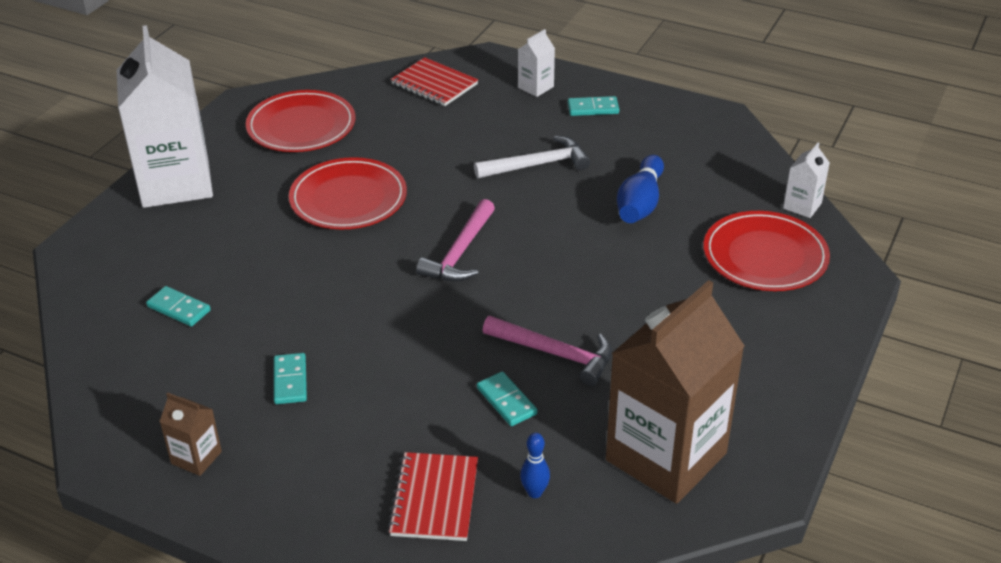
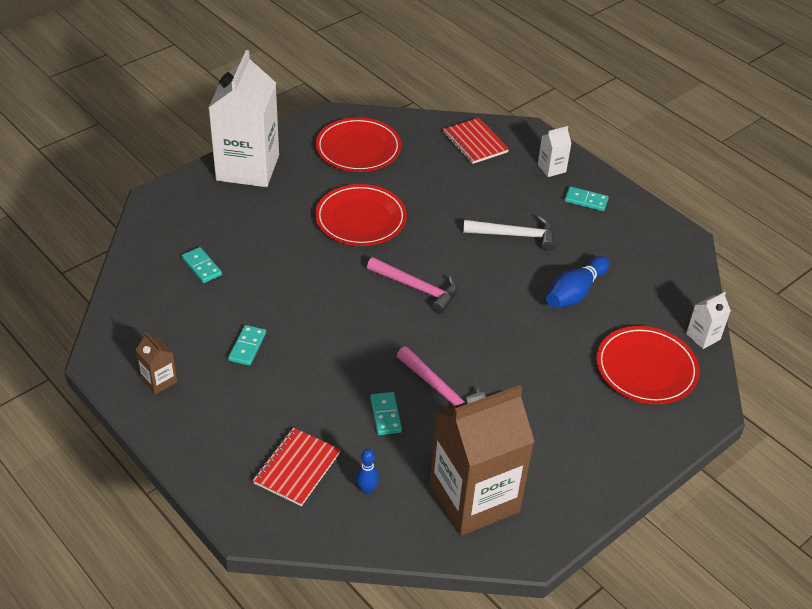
camera: 20 degrees right, 5 degrees up
pink hammer [416,199,495,281] -> pink hammer turned 105 degrees counterclockwise [367,257,457,314]

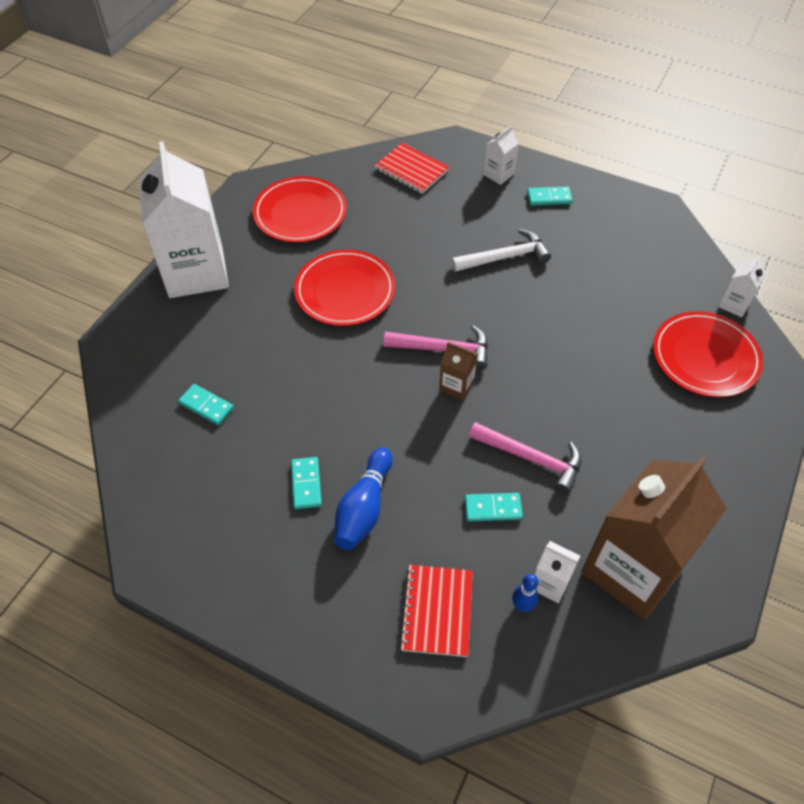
camera: 20 degrees left, 10 degrees up
brown carton [136,332,177,394] -> brown carton moved to [439,342,478,401]
turquoise domino [370,392,402,435] -> turquoise domino turned 60 degrees counterclockwise [465,493,523,521]
blue bowling pin [546,256,610,308] -> blue bowling pin moved to [334,447,393,550]
none -> white carton [534,541,580,603]

